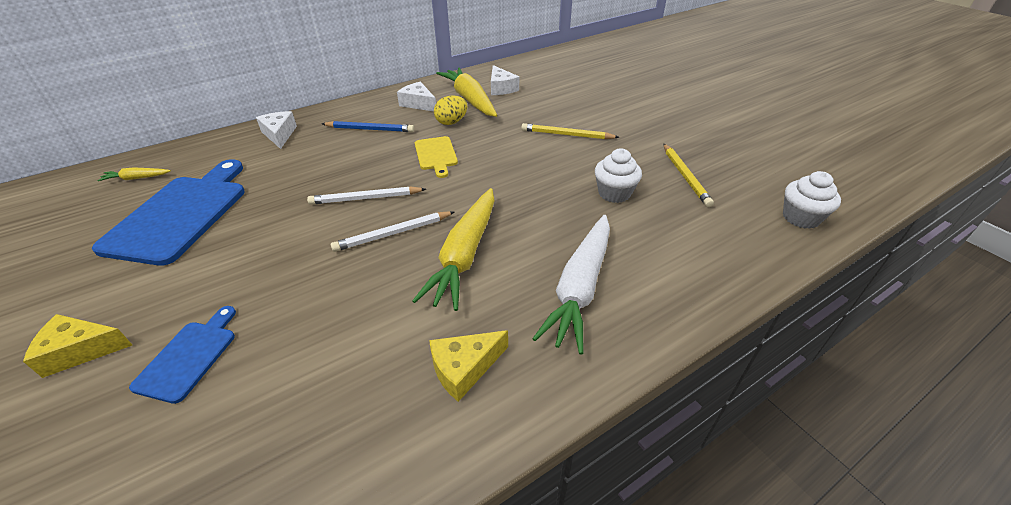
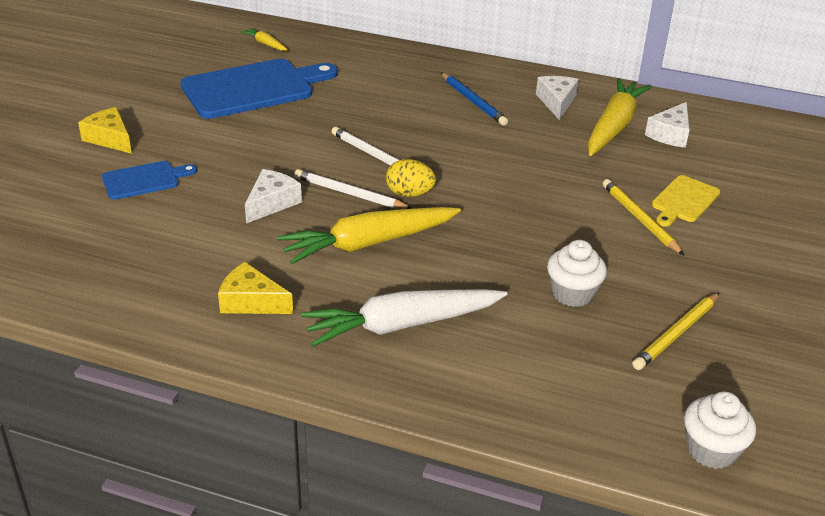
camera: 50 degrees right, 5 degrees down
white cheese [256,111,297,149] -> white cheese moved to [245,169,302,223]
yellow cutting board [415,136,458,178] -> yellow cutting board moved to [652,175,720,227]
yellow egg [434,96,467,125] -> yellow egg moved to [386,159,436,197]

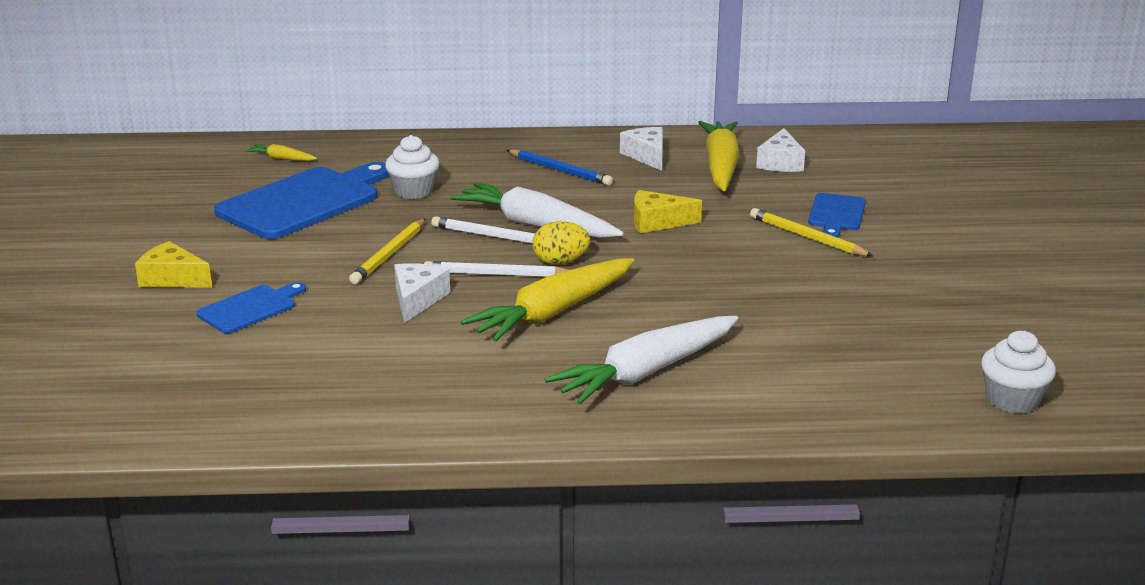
camera: 20 degrees left, 10 degrees down
yellow cheese [218,262,293,314] -> yellow cheese moved to [634,190,702,233]
white cupcake [547,240,607,307] -> white cupcake moved to [385,135,440,199]
yellow pencil [632,292,720,370] -> yellow pencil moved to [349,219,425,284]
yellow cutting board [652,175,720,227] -> blue cutting board [808,193,866,238]
none -> white carrot [450,182,624,238]

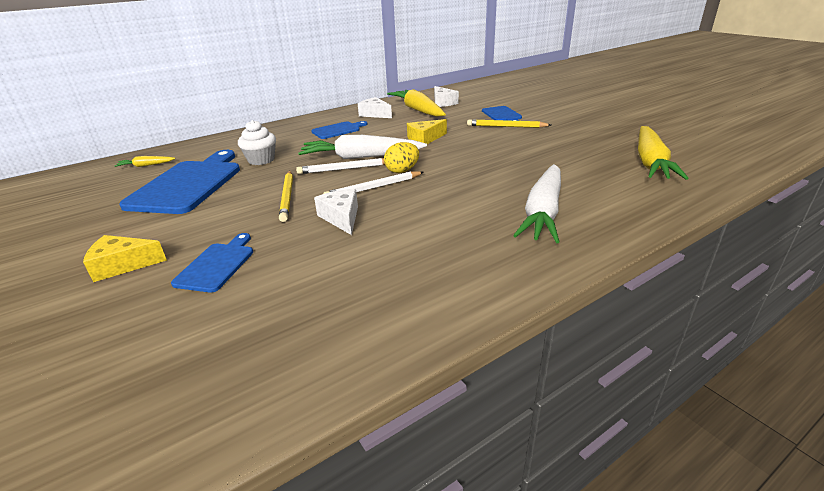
camera: 30 degrees left, 5 degrees up
yellow carrot [461,258,635,342] -> yellow carrot moved to [638,126,689,180]
blue pencil [507,150,613,186] -> blue cutting board [311,121,367,139]
white cupcake [981,331,1056,414] -> none

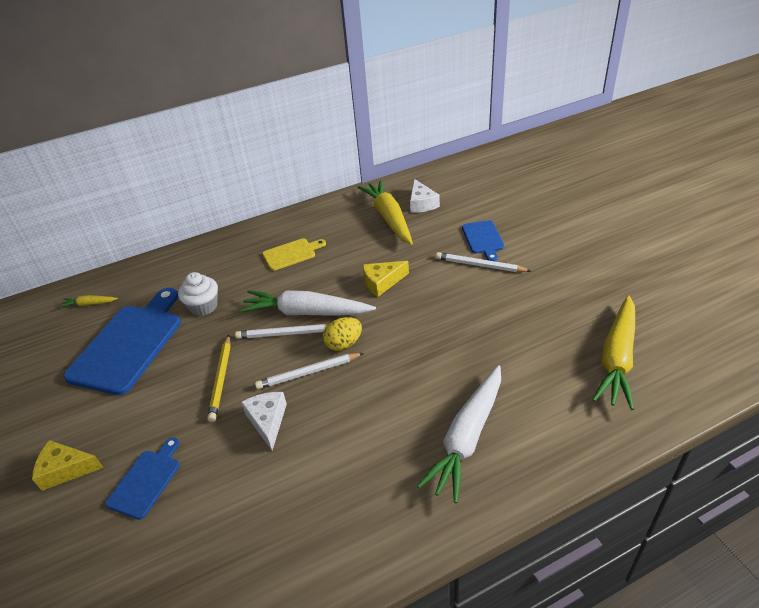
camera: 10 degrees right, 10 degrees up
blue cutting board [311,121,367,139] -> yellow cutting board [262,238,326,271]
white cheese [358,97,392,118] -> none
yellow pencil [467,119,551,128] -> white pencil [436,252,531,272]

